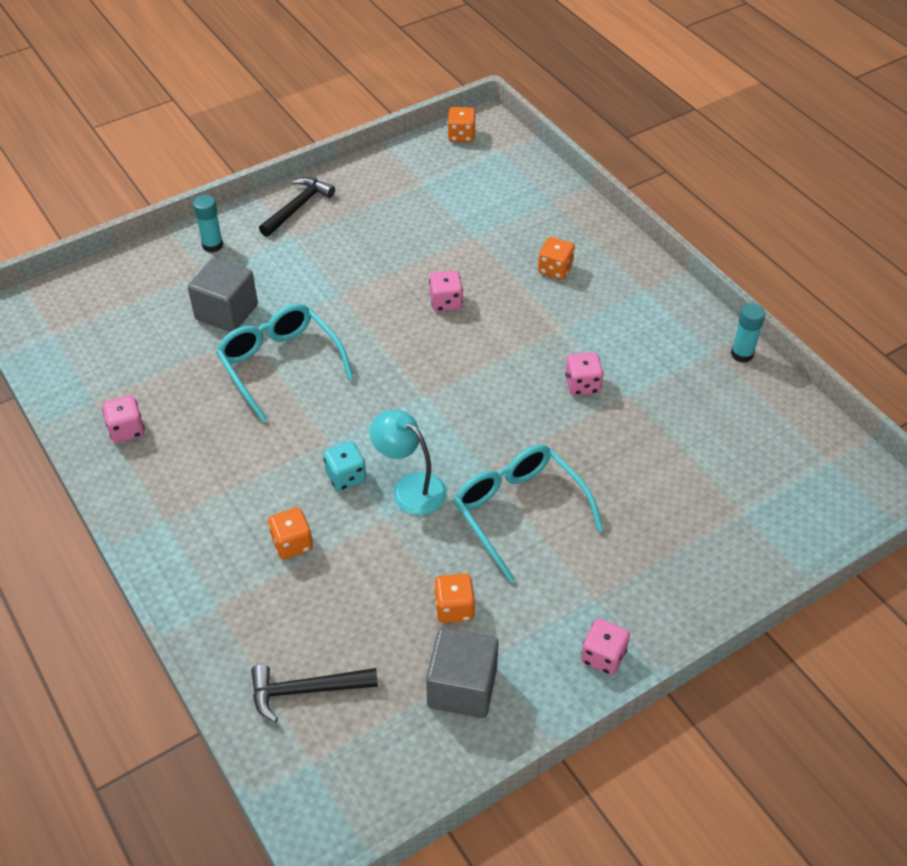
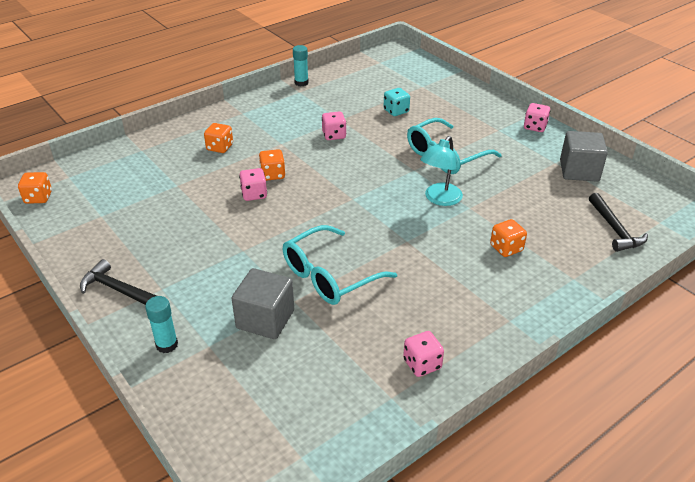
camera: 95 degrees left, 10 degrees down
turquoise dice [323,441,366,491] -> turquoise dice moved to [384,88,410,116]
orange dice [434,573,475,623] -> orange dice moved to [259,149,285,181]

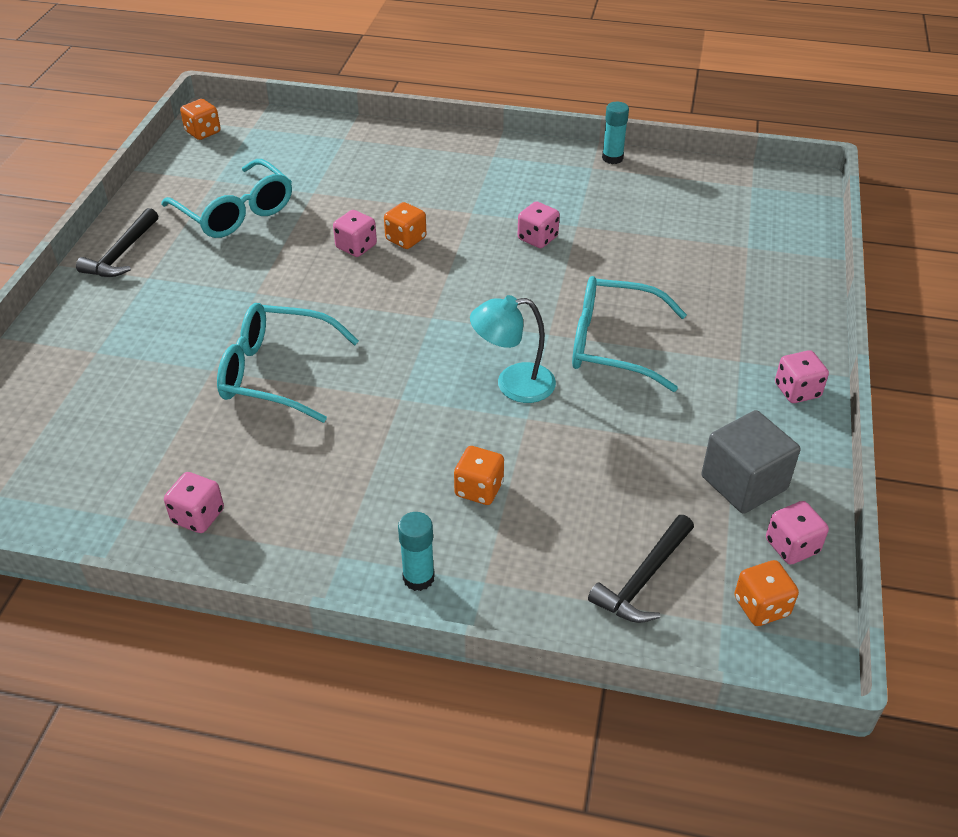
camera: 50 degrees right, 5 degrees up
black hammer [80,259,157,305] -> black hammer turned 150 degrees counterclockwise [76,208,158,277]
turquoise glue stick [145,296,178,353] -> turquoise glue stick moved to [398,512,435,591]
orange dice [204,123,233,153] -> orange dice moved to [734,560,799,626]
grey cube [232,268,294,339] -> none
turquoise dice [384,88,410,116] -> none
none -> turquoise glasses [161,159,292,238]
none -> pink dice [766,501,829,565]

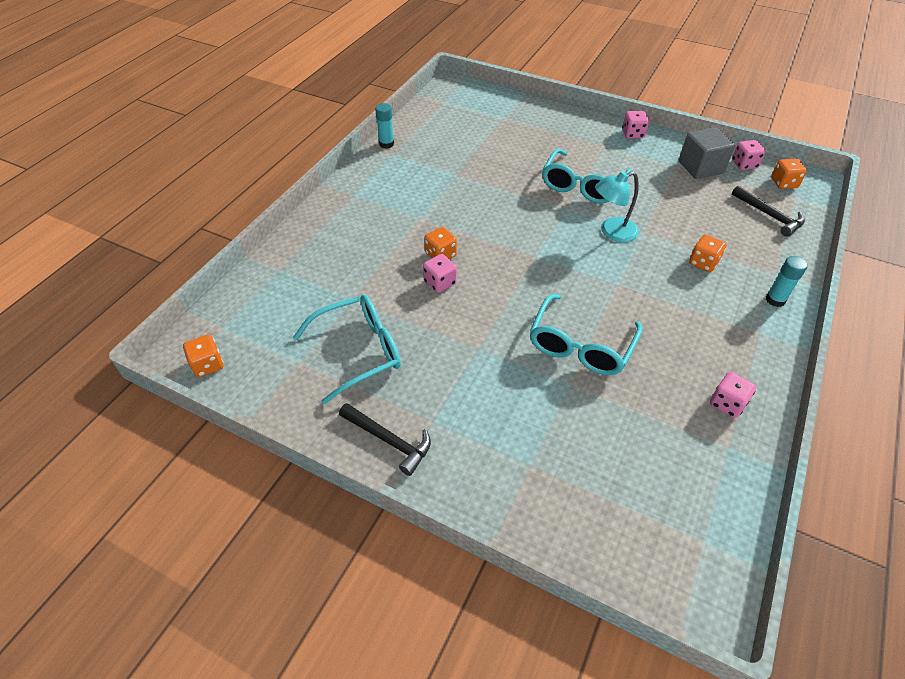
camera: 75 degrees left, 5 degrees up
turquoise lamp [470,295,556,403] -> turquoise lamp turned 60 degrees clockwise [595,171,639,242]
pink dice [518,201,560,248] -> none

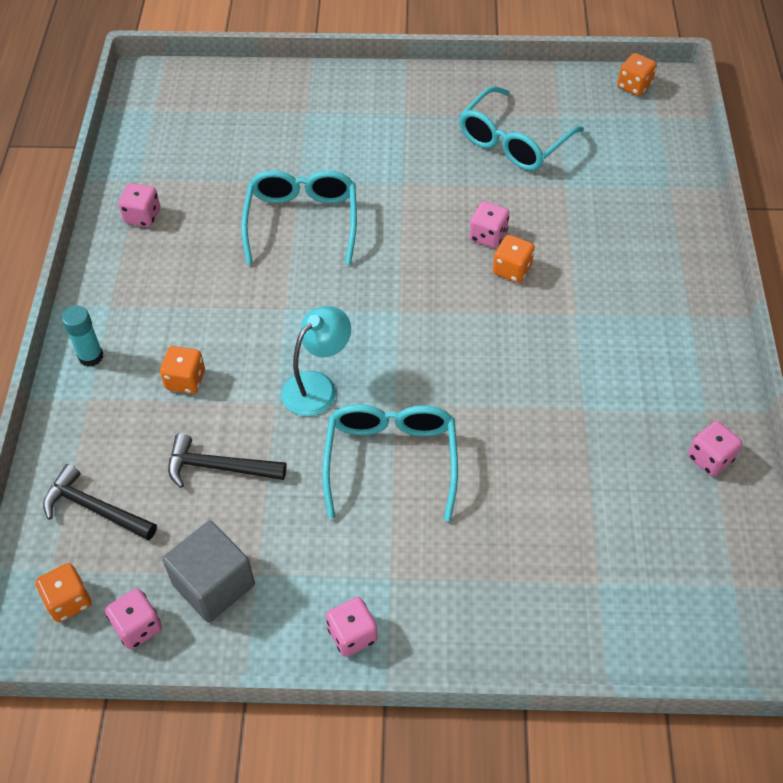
camera: 155 degrees right, 5 degrees up
black hammer [339,403,431,476] -> black hammer moved to [168,433,286,488]
turquoise glue stick [375,103,394,149] -> none
none -> pink dice [688,421,742,476]

